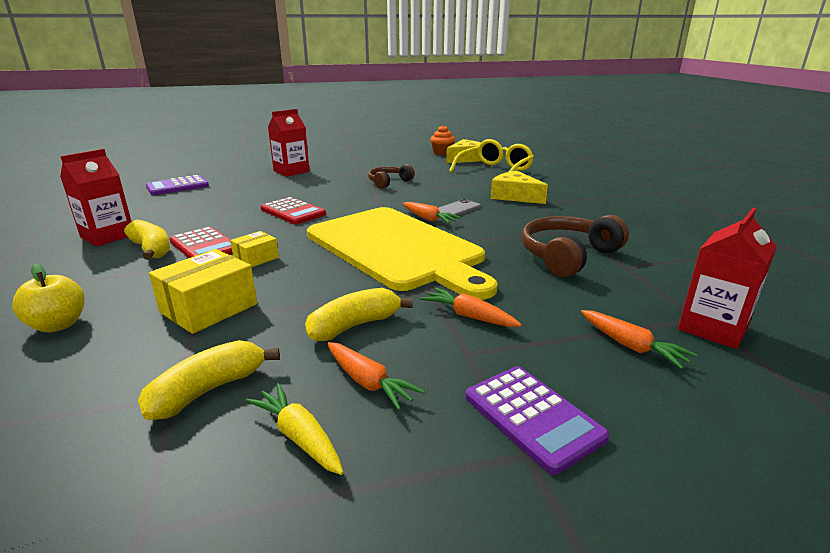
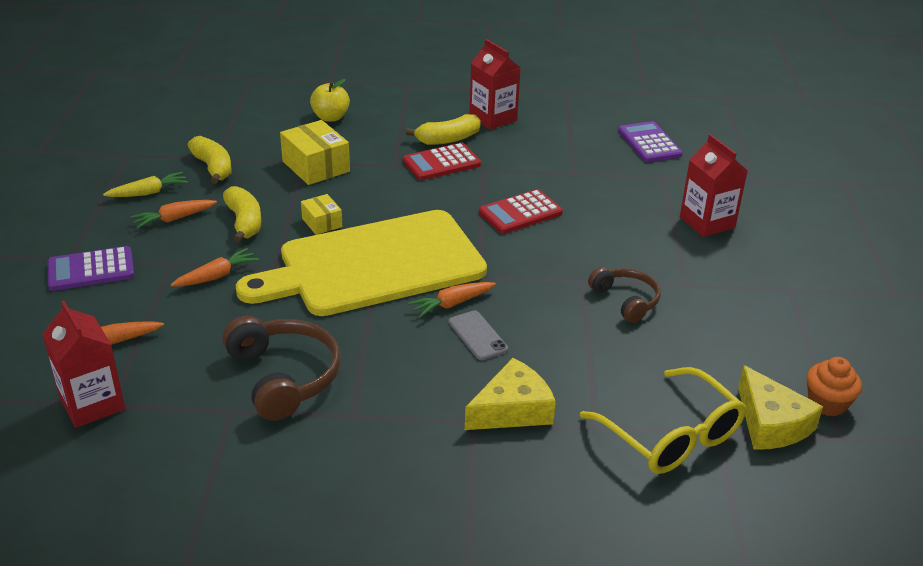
camera: 105 degrees right, 10 degrees up
yellow box [230,231,279,267] -> yellow box moved to [301,194,342,235]

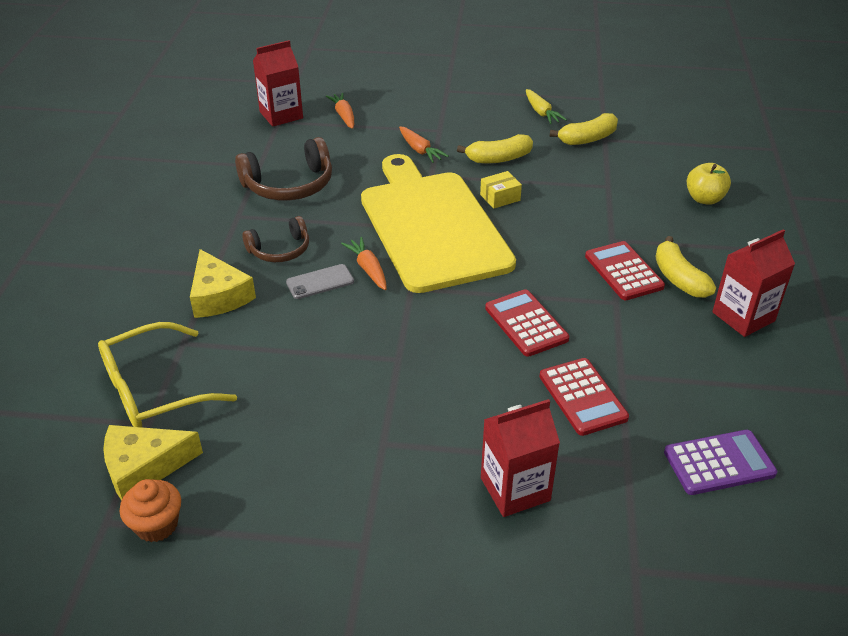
camera: 95 degrees right, 5 degrees up
purple calculator [48,246,134,291] -> none
orange carrot [131,200,217,229] -> none
yellow box [280,120,350,185] -> none
brown headphones [588,267,661,323] -> brown headphones moved to [242,216,309,262]
none -> red calculator [539,358,629,436]

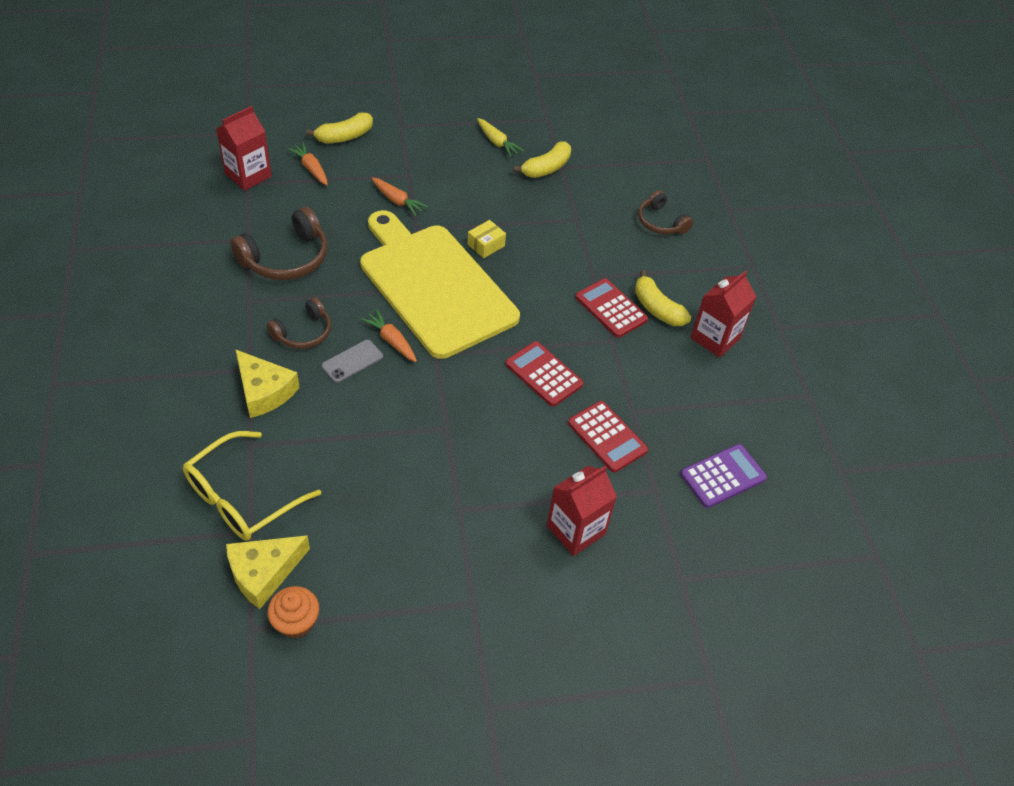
camera: 20 degrees left, 10 degrees up
yellow banana [457,134,533,163] -> yellow banana moved to [306,112,373,143]
yellow apple [687,163,731,205] -> brown headphones [638,190,693,234]

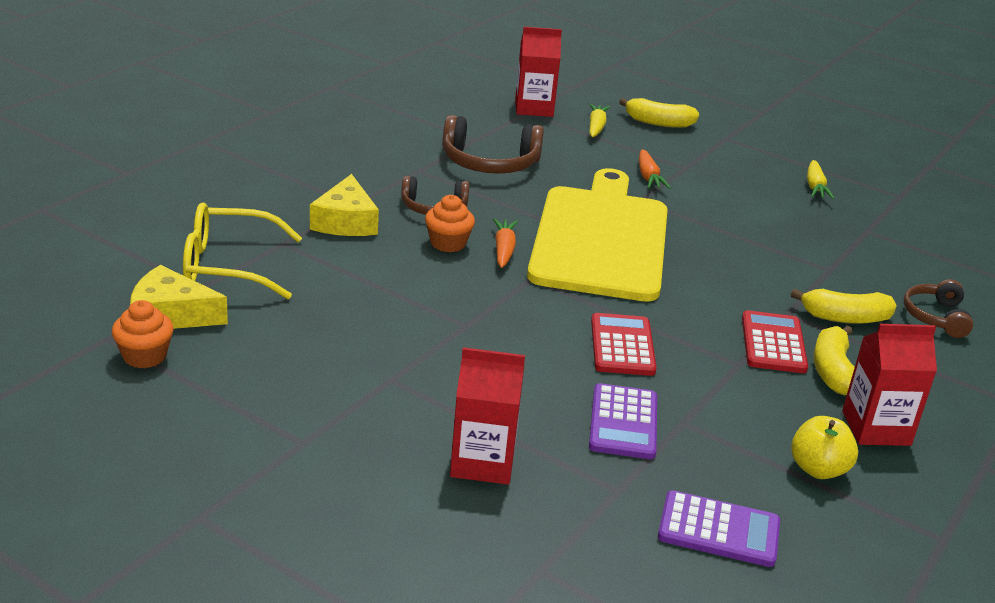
camera: 45 degrees right, 20 degrees down
orange carrot [287,142,328,185] -> yellow carrot [589,104,610,137]
grey phone [322,340,383,383] -> orange cupcake [425,195,475,252]
yellow box [467,220,506,258] -> none
yellow banana [513,142,571,178] -> yellow banana moved to [791,288,897,324]
red calculator [568,401,648,472] -> purple calculator [589,383,657,459]
none -> yellow apple [791,416,858,479]

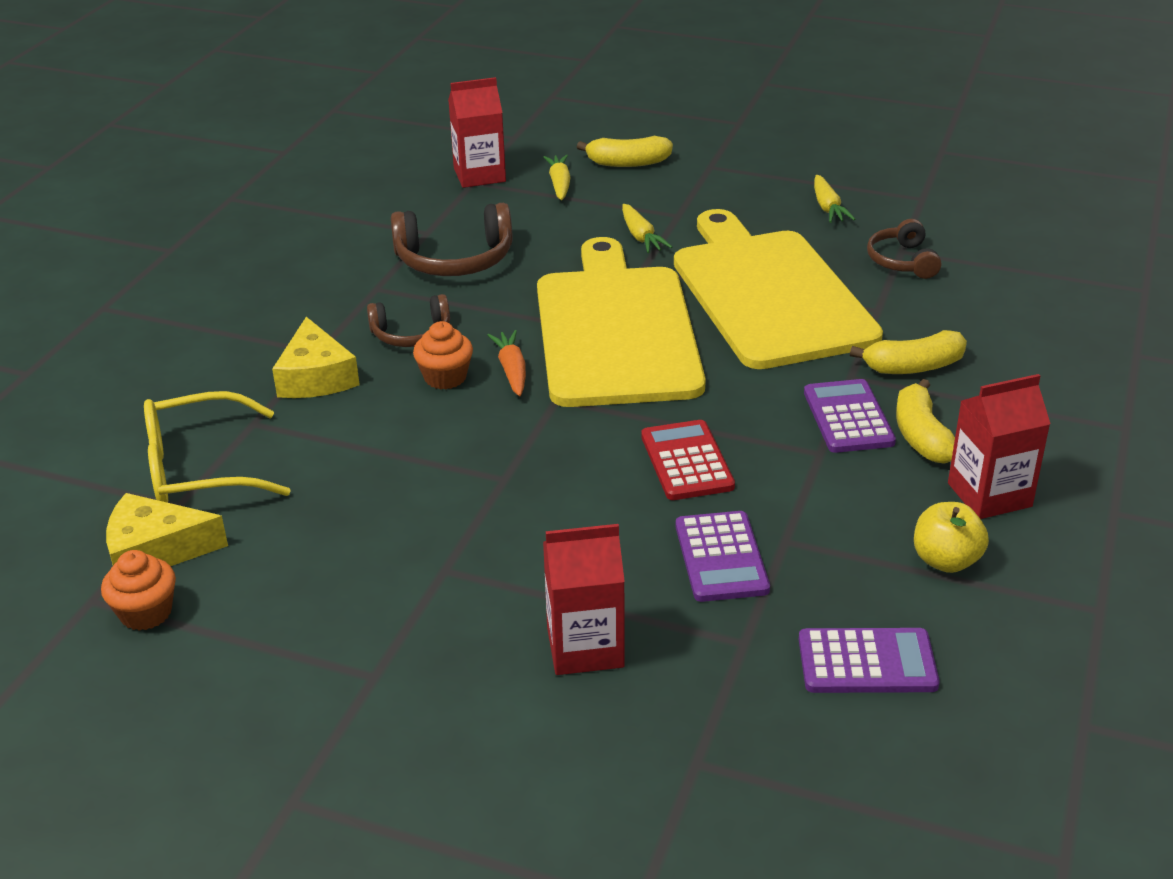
camera: 10 degrees left, 5 degrees up
orange carrot [639,149,671,189] -> yellow carrot [622,204,672,253]
red calculator [742,310,808,373] -> purple calculator [804,379,896,453]
brown headphones [904,279,973,338] -> brown headphones moved to [867,219,941,279]
none -> yellow cutting board [674,209,883,369]

